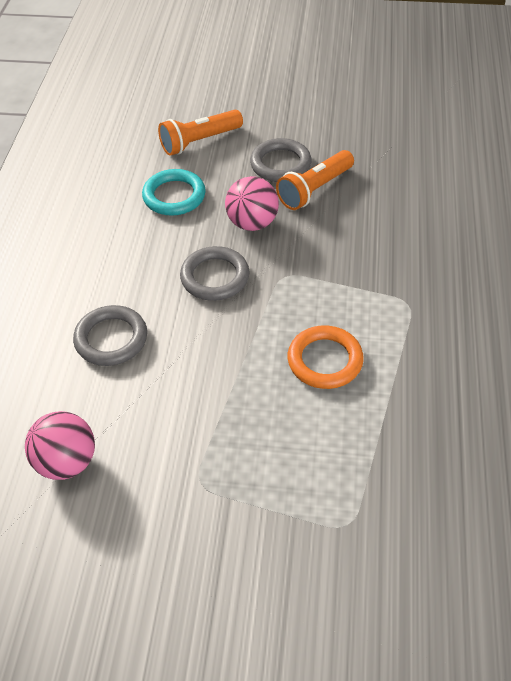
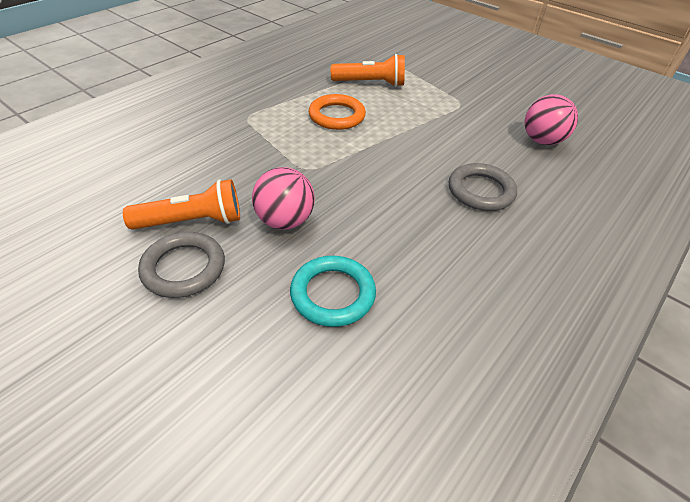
camera: 150 degrees left, 5 degrees down
orange flashlight [158,110,243,156] -> orange flashlight moved to [331,54,405,87]
grey ring [180,246,250,301] -> none

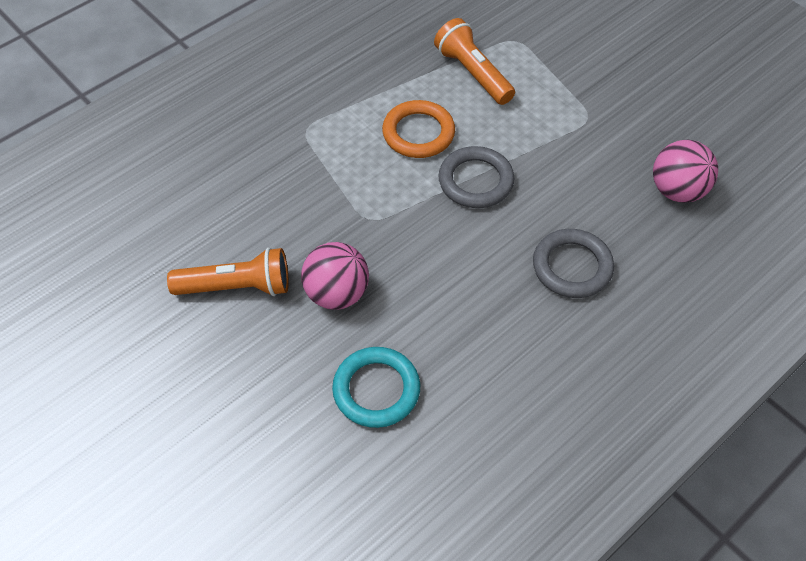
camera: 10 degrees right, 10 degrees up
grey ring [138,232,225,298] -> grey ring moved to [439,146,515,208]
orange flashlight [331,54,405,87] -> orange flashlight turned 135 degrees counterclockwise [434,18,515,105]

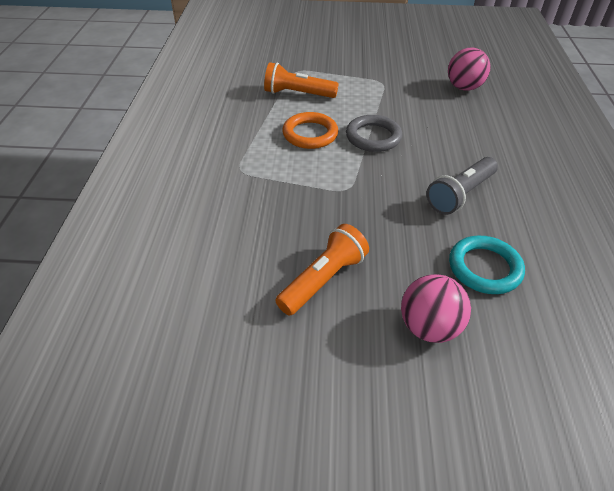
camera: 45 degrees left, 10 degrees down
pink ball [301,242,369,310] -> pink ball moved to [401,274,471,343]
grey ring [533,229,614,298] -> none
none -> grey flashlight [426,157,498,215]

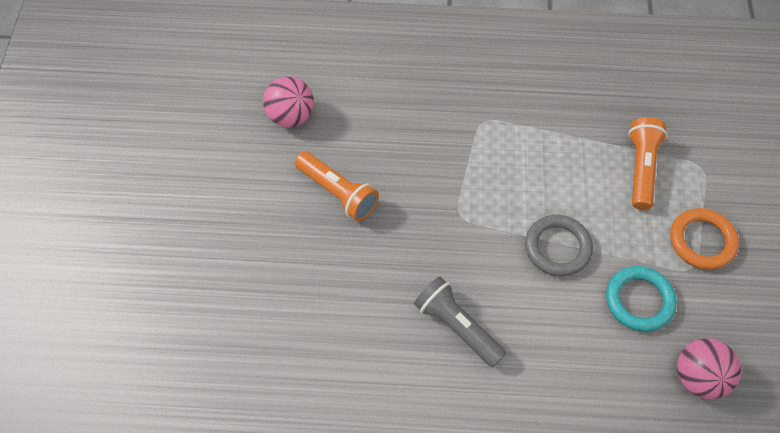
camera: 90 degrees right, 15 degrees up
orange ring [282,112,338,149] -> orange ring moved to [670,208,739,270]
pink ball [401,274,471,343] -> pink ball moved to [263,76,314,127]
turquoise ring [449,236,525,294] -> turquoise ring moved to [606,266,677,332]

